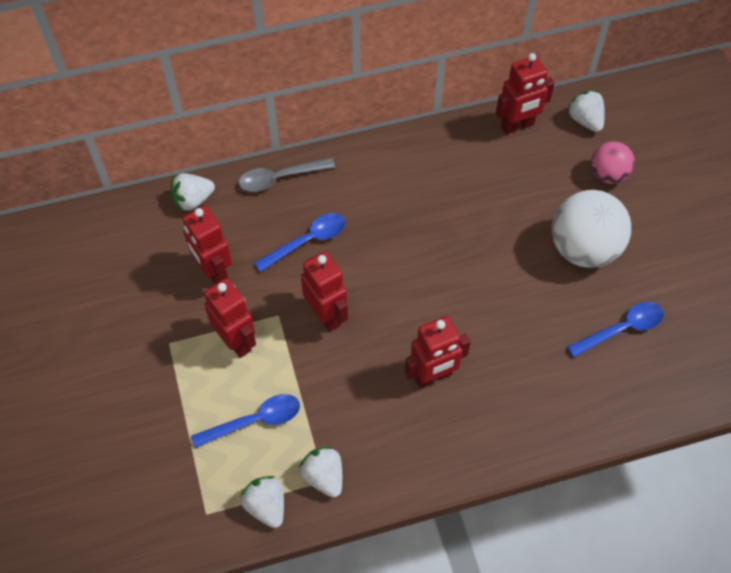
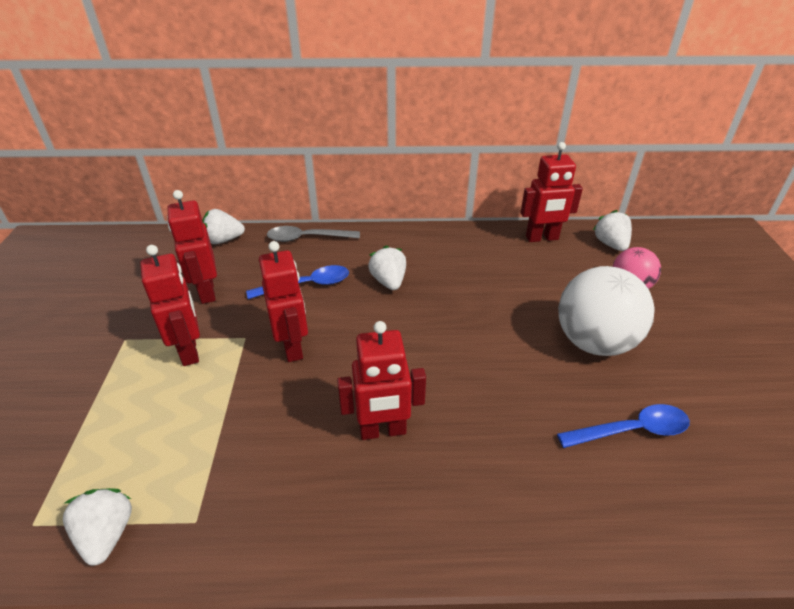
camera: 15 degrees right, 20 degrees down
blue spoon [191,394,300,448] -> none
white strawberry [299,446,342,498] -> white strawberry moved to [368,245,406,290]

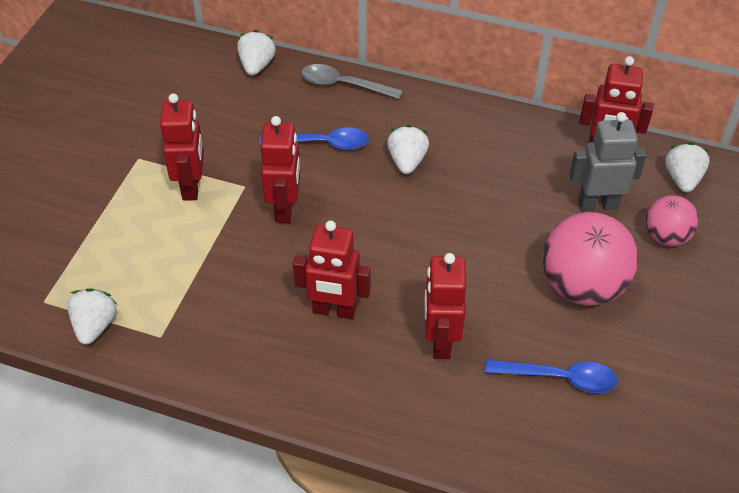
camera: 20 degrees right, 10 degrees up
red robot [168,190,217,304] -> red robot moved to [424,253,466,359]
white strawberry [202,209,245,244] -> white strawberry turned 90 degrees clockwise [237,30,276,76]
white ball [558,266,655,356] -> pink ball [543,212,638,306]
none -> grey robot [569,112,646,211]

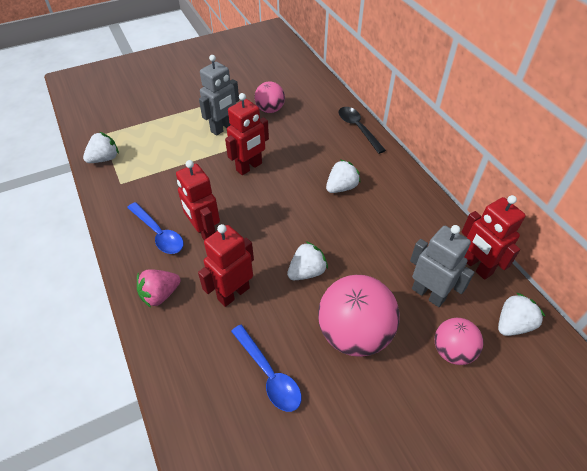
camera: 45 degrees right, 0 degrees up
red robot [160,94,204,201] -> grey robot [199,55,239,136]
white strawberry [237,30,276,76] -> white strawberry moved to [287,241,328,280]
blue spoon [259,127,369,150] -> blue spoon moved to [127,202,184,254]
grey spoon [301,64,403,99] -> black spoon [338,107,386,154]
none -> pink strawberry [137,269,181,308]
none -> pink ball [255,81,285,113]

